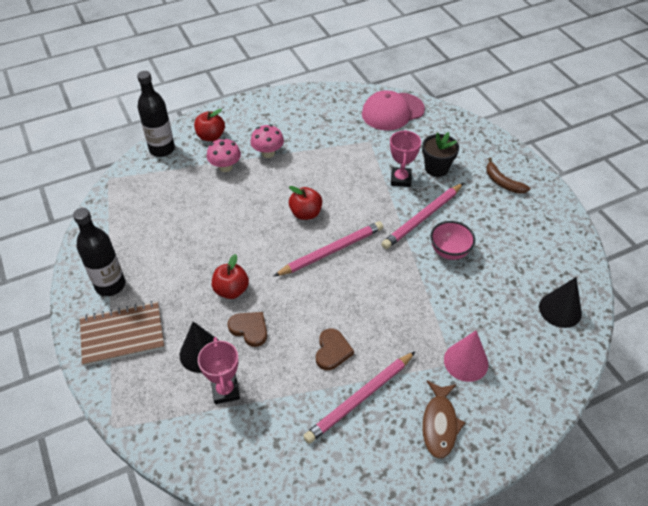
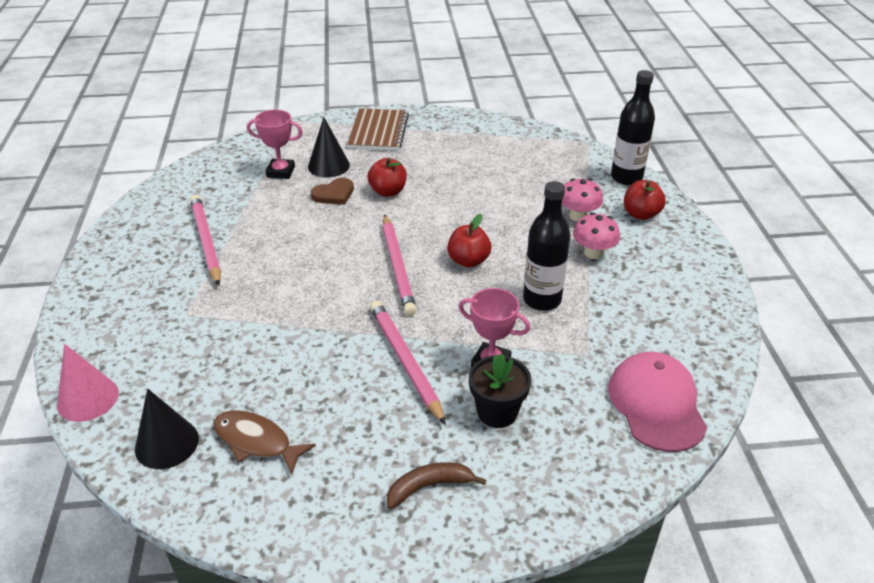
camera: 110 degrees right, 10 degrees down
black bottle [73,208,125,296] -> black bottle moved to [523,181,570,311]
brown heart [316,329,354,370] -> none
brown fish [422,381,465,459] -> brown fish moved to [213,411,316,475]
pink bowl [430,221,475,260] -> none
pink cone [444,331,488,382] -> pink cone moved to [57,344,119,422]

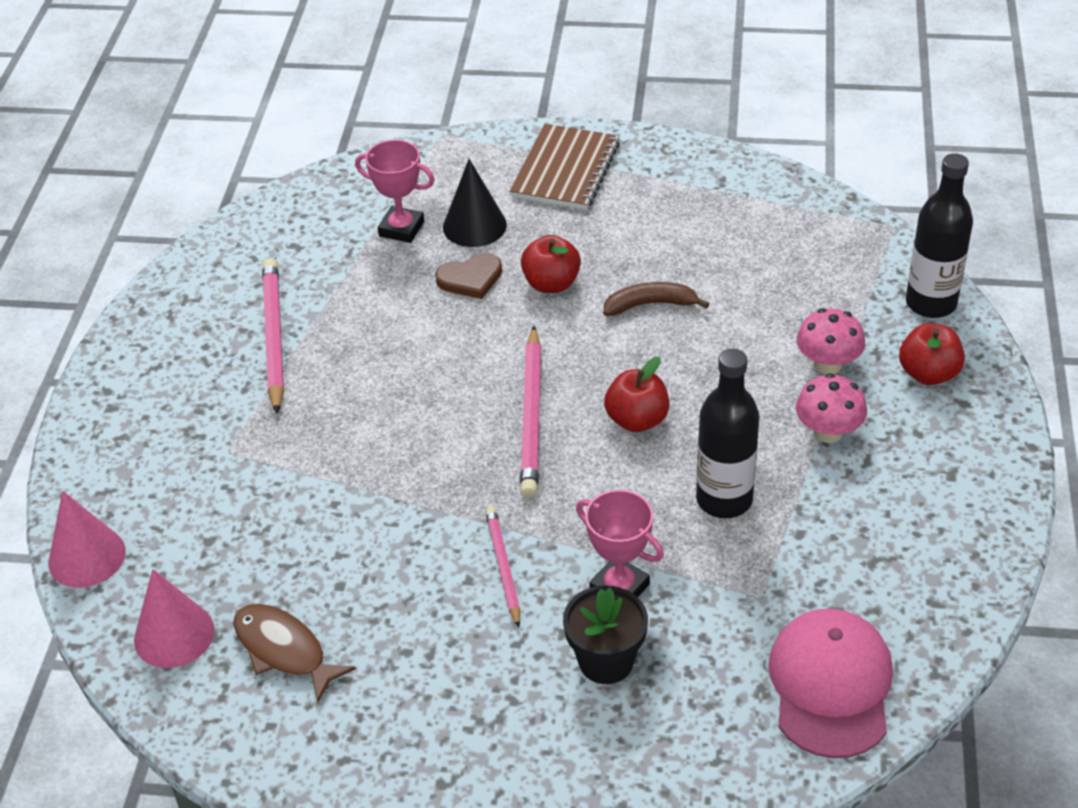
camera: 15 degrees right, 5 degrees up
black cone [135,389,199,469] -> pink cone [134,569,214,668]
pink pencil [370,301,446,425] -> pink pencil [485,507,520,628], size x0.61
brown banana [387,462,486,509] -> brown banana moved to [603,282,709,316]

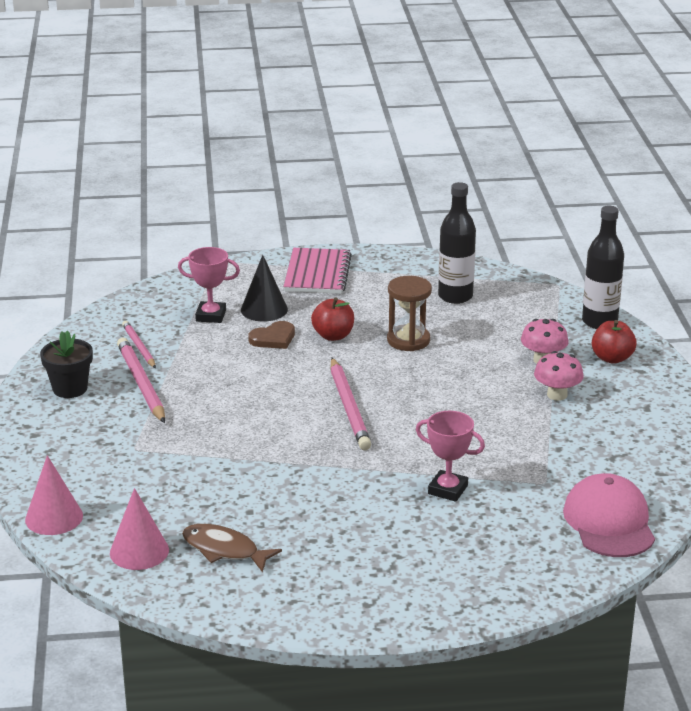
camera: 15 degrees left, 15 degrees down
pink pencil [485,507,520,628] -> pink pencil moved to [122,321,156,368]
brown notebook [510,124,620,210] -> pink notebook [283,248,352,294]
black flower pot [563,586,648,684] -> black flower pot moved to [40,331,93,398]
brown banana [603,282,709,316] -> brown hourglass [387,276,432,351]
red apple [604,356,669,432] -> none
black bottle [696,349,760,518] -> black bottle moved to [438,182,476,304]

